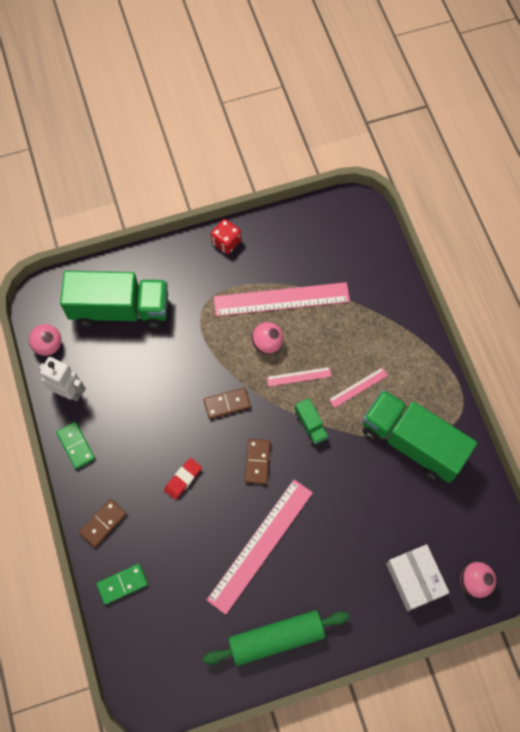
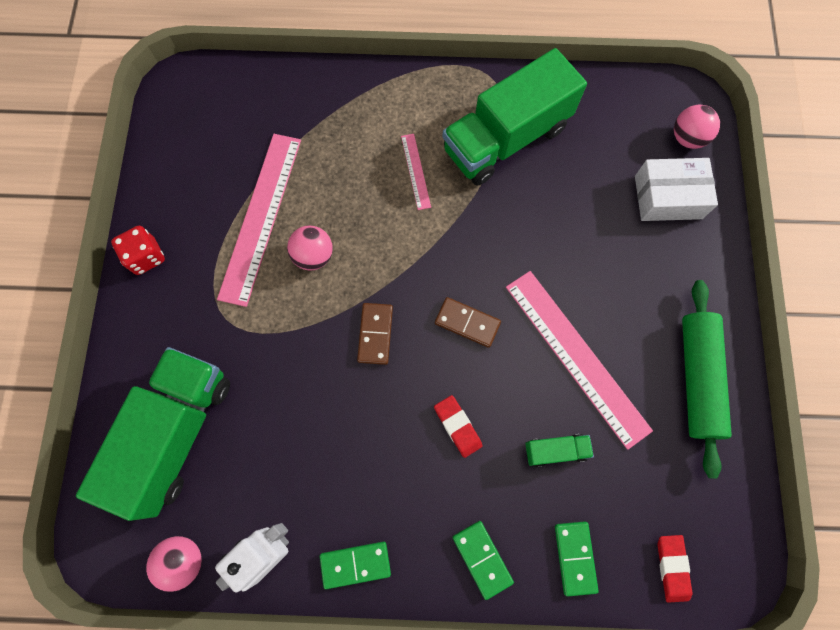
camera: 70 degrees left, 5 degrees up
brown domino [79,499,126,548] -> green domino [453,521,514,600]
pink ruler [267,367,332,387] -> none
green truck [295,398,328,445] -> green truck moved to [525,434,594,467]
none -> red eraser [657,535,693,603]

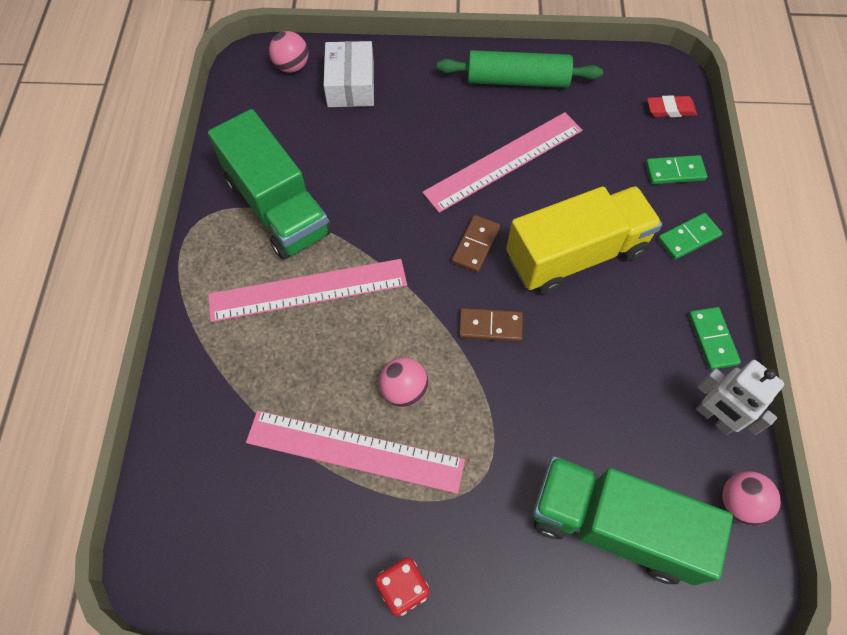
camera: 90 degrees left, 10 degrees down
pink ruler [401,134,431,210] -> pink ruler [208,259,407,322], size x2.16
red eraser [434,395,483,458] -> yellow truck [506,186,662,294]
green truck [525,434,594,467] -> none

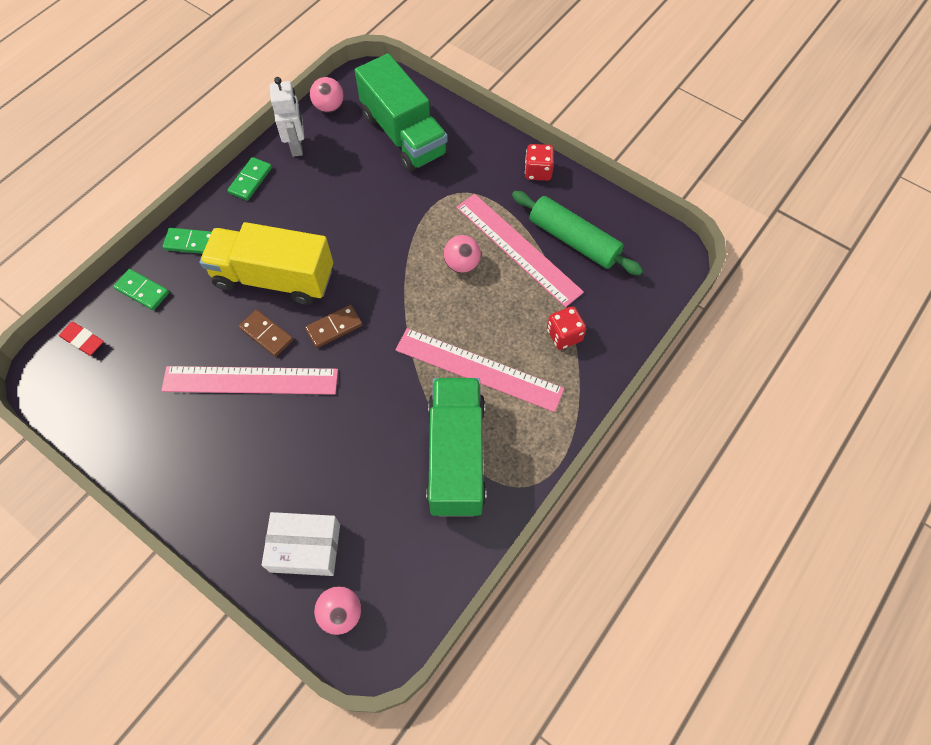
camera: 145 degrees left, 0 degrees up
white box [324,41,374,107] -> white box turned 60 degrees clockwise [262,512,340,576]
green rolling pin [437,50,603,88] -> green rolling pin moved to [512,191,643,276]
brown domino [459,308,523,342] -> brown domino moved to [239,310,293,357]
none -> red dice [547,306,587,350]

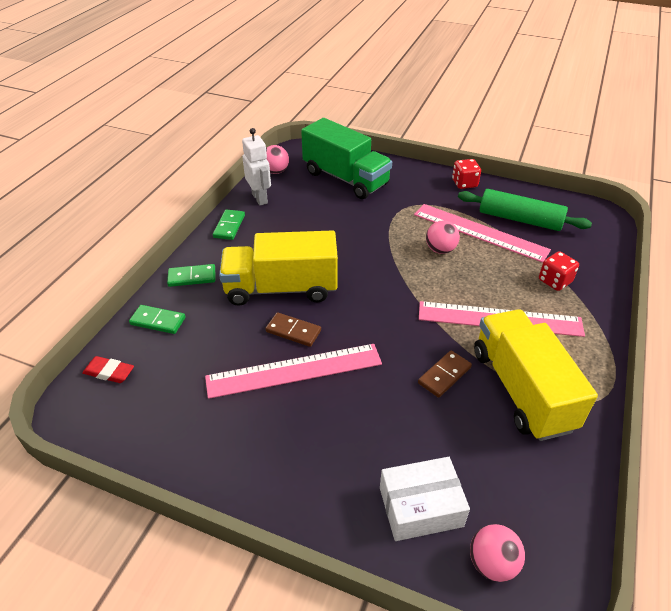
camera: 15 degrees left, 20 degrees down
brown domino [305,305,362,348] -> brown domino moved to [418,350,472,398]
green truck [426,378,486,517] -> yellow truck [474,309,598,441]

